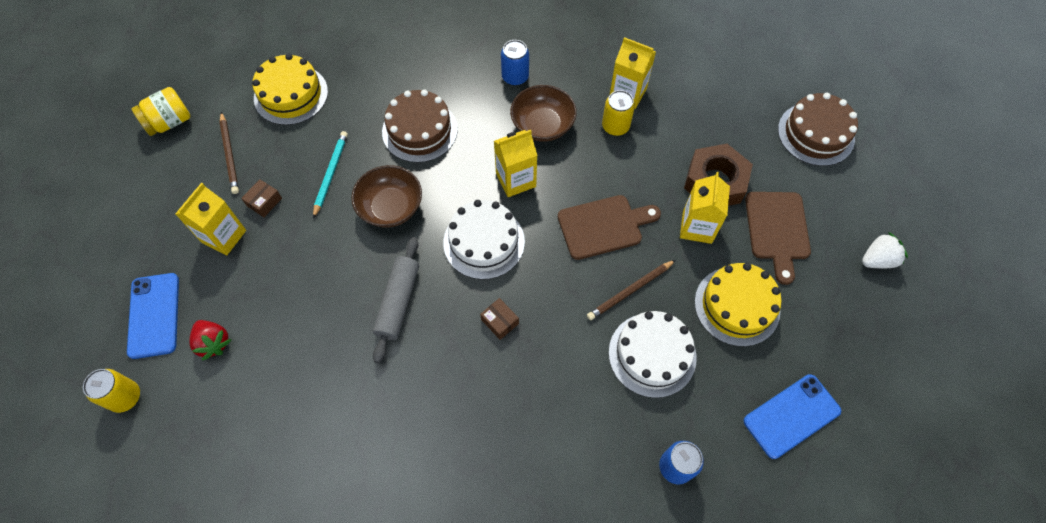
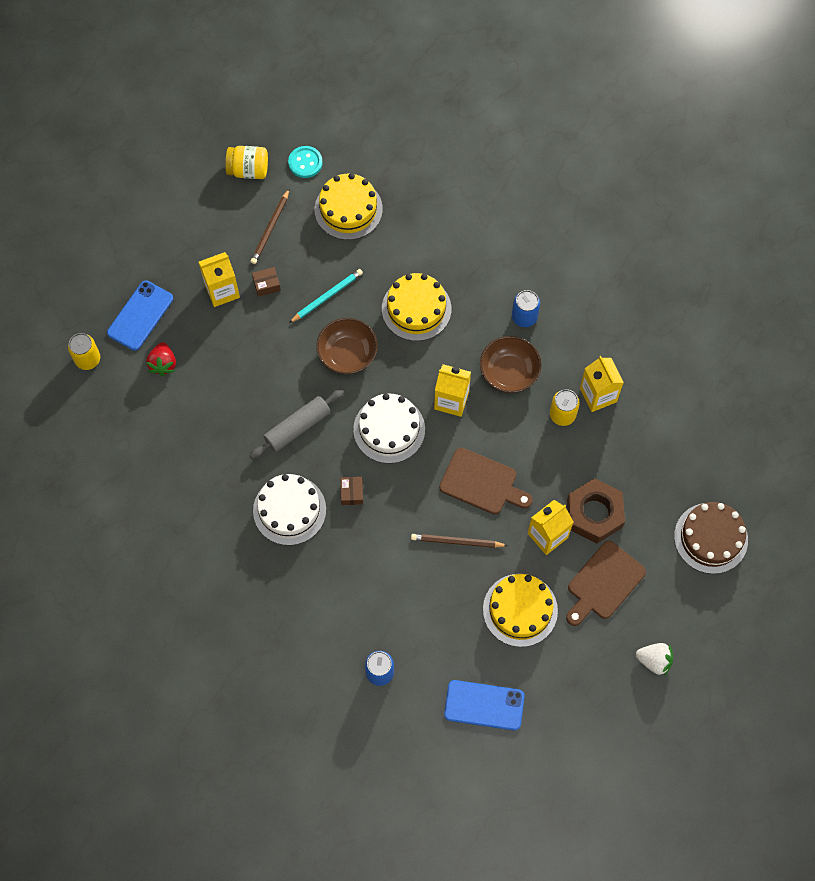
camera: 40 degrees right, 5 degrees up
brown cake [382,89,458,163] -> yellow cake [382,273,451,341]
white cake [609,311,697,398] -> white cake moved to [253,474,326,545]
none -> turquoise button [288,146,323,178]

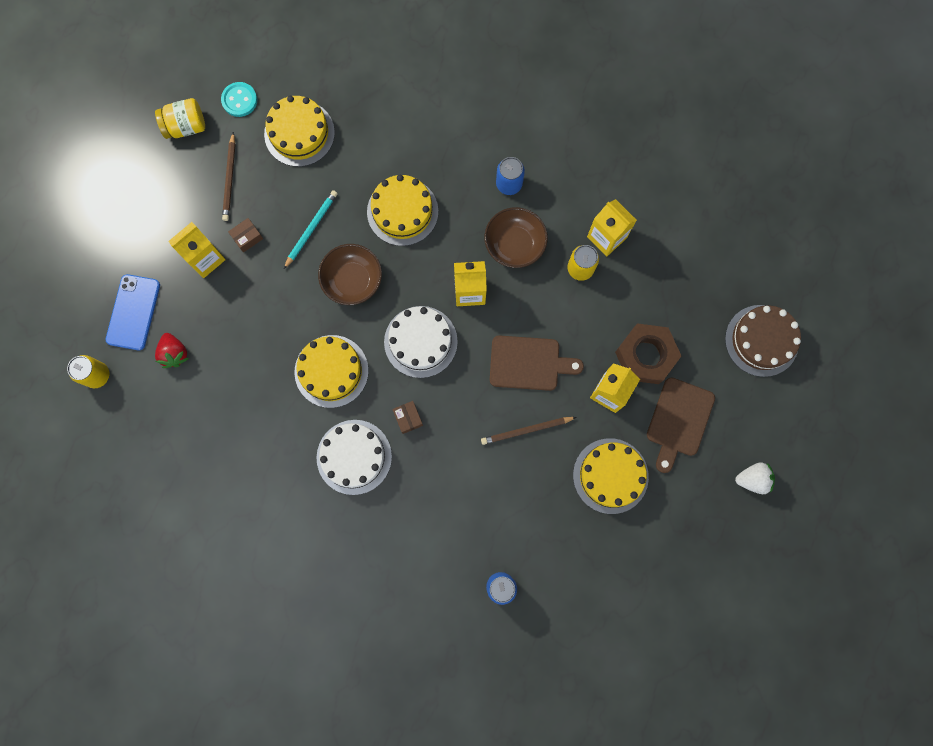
camera: 20 degrees left, 10 degrees up
grey rolling pin [249,389,344,459] -> yellow cake [294,335,368,408]
blue phone [444,680,525,731] -> none

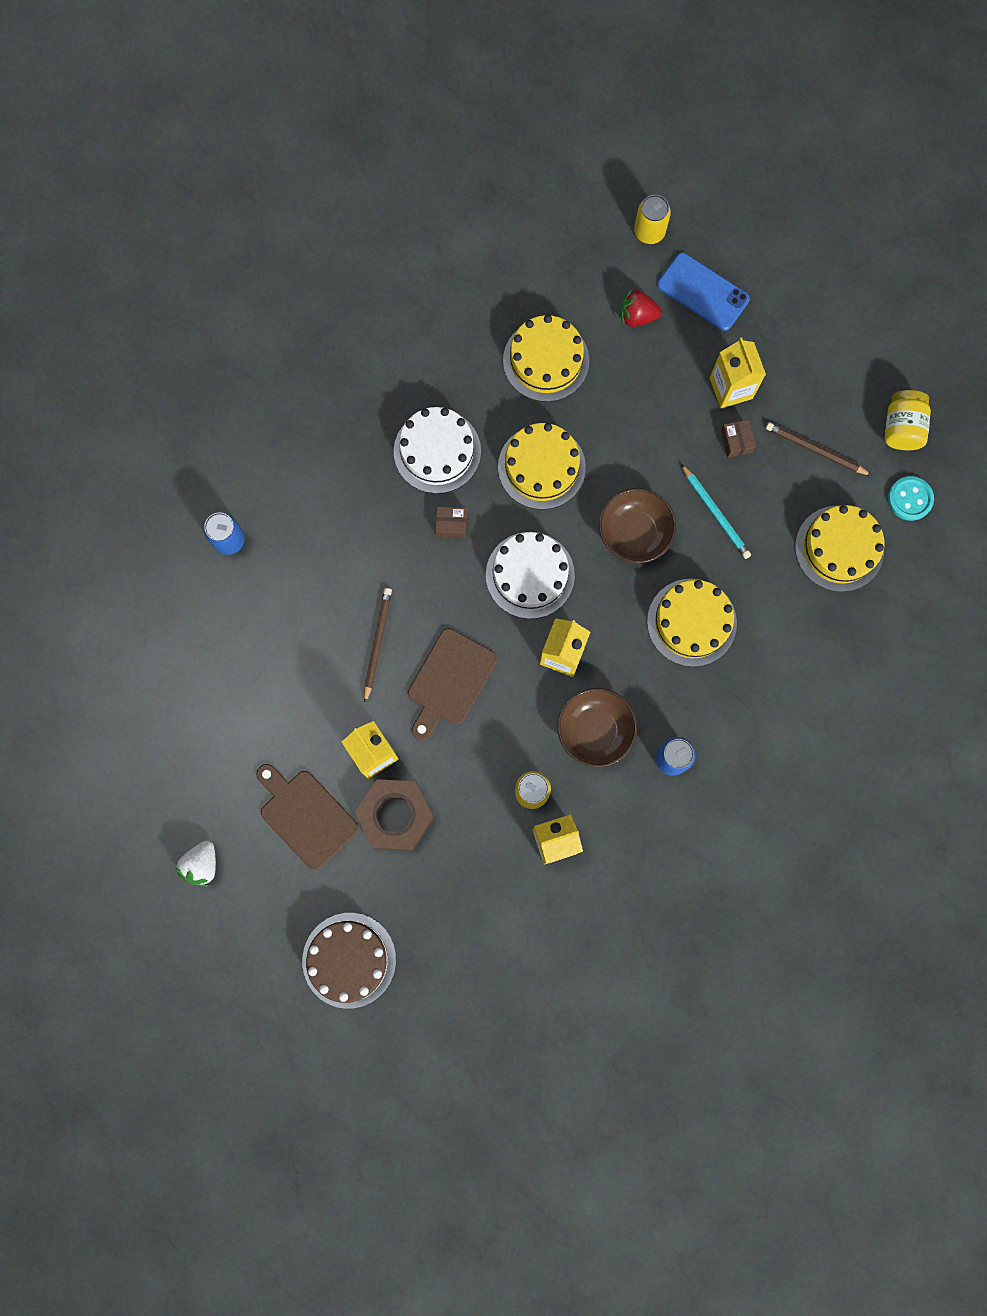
camera: 115 degrees right, 0 degrees up
yellow cake [573,438,649,514] -> yellow cake moved to [503,315,589,402]

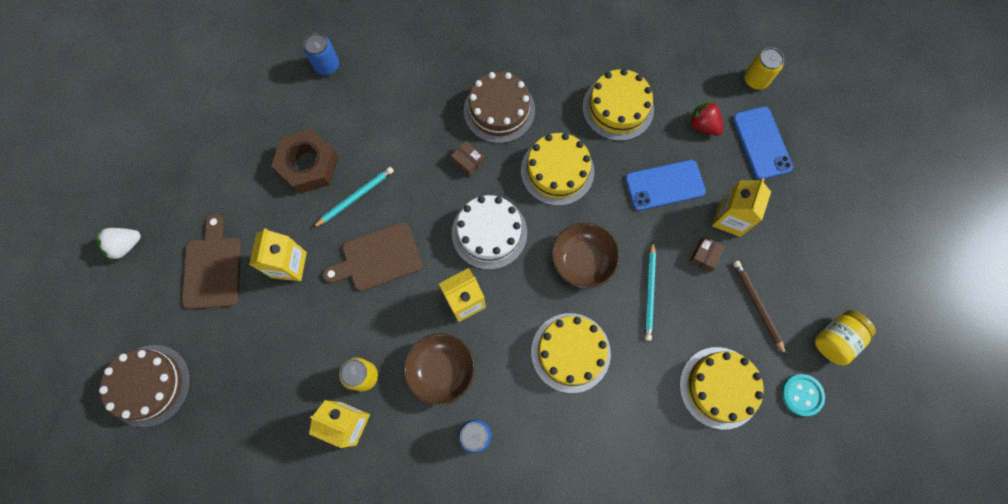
camera: 40 degrees right, 5 degrees down
brown nut [355,779,435,851] -> brown nut moved to [271,129,339,194]
brown pencil [364,588,392,703] -> turquoise pencil [313,167,394,228]
white cake [394,407,481,494] -> brown cake [464,72,535,143]
none -> blue phone [625,160,706,211]

